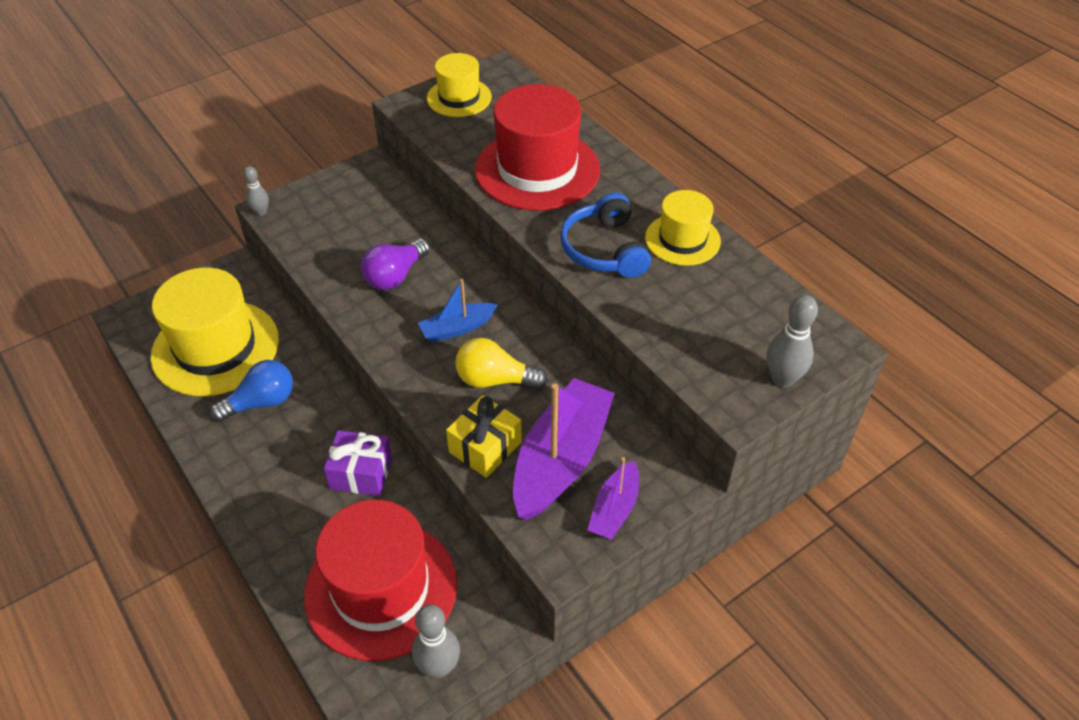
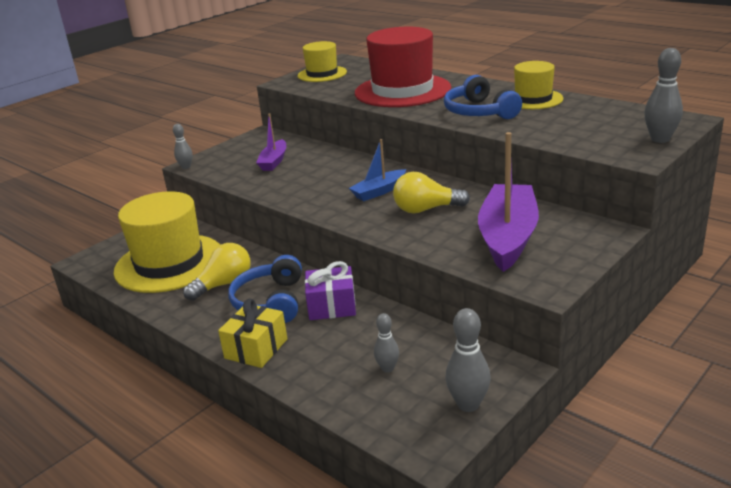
camera: 10 degrees left, 20 degrees down
blue light bulb [210,360,293,422] -> yellow light bulb [183,243,251,301]
red hat [304,500,457,661] -> grey bowling pin [374,313,399,373]
purple light bulb [361,239,430,290] -> none
yellow gift [446,395,522,478] -> yellow gift moved to [218,299,287,368]
purple boat [588,457,639,540] -> purple boat moved to [256,114,286,171]
none -> blue headphones [228,255,302,323]

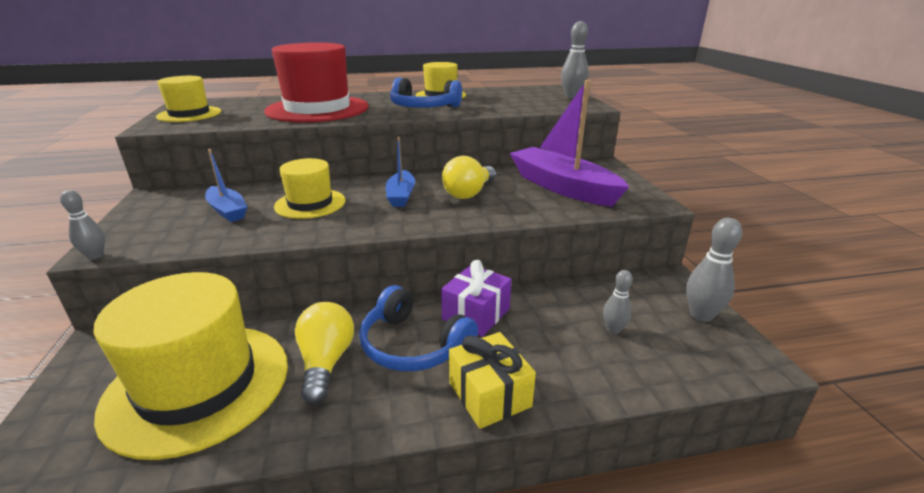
camera: 55 degrees left, 0 degrees up
purple boat [256,114,286,171] -> blue boat [205,149,247,222]
none -> yellow hat [274,158,345,219]

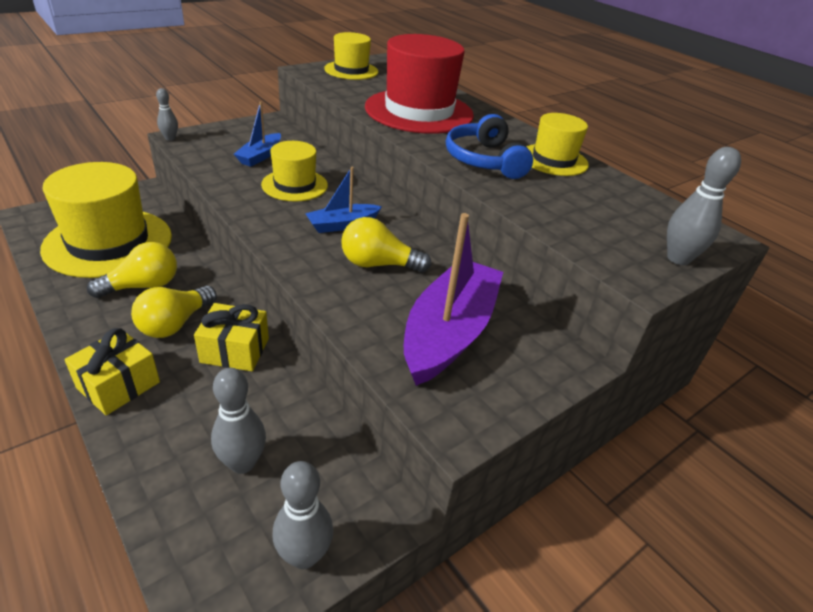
camera: 60 degrees right, 10 degrees up
blue headphones [359,285,478,371] -> yellow light bulb [131,285,217,338]
purple gift [441,260,511,337] -> yellow gift [194,303,269,371]
grey bowling pin [603,270,633,334] -> grey bowling pin [211,368,266,474], size x1.61

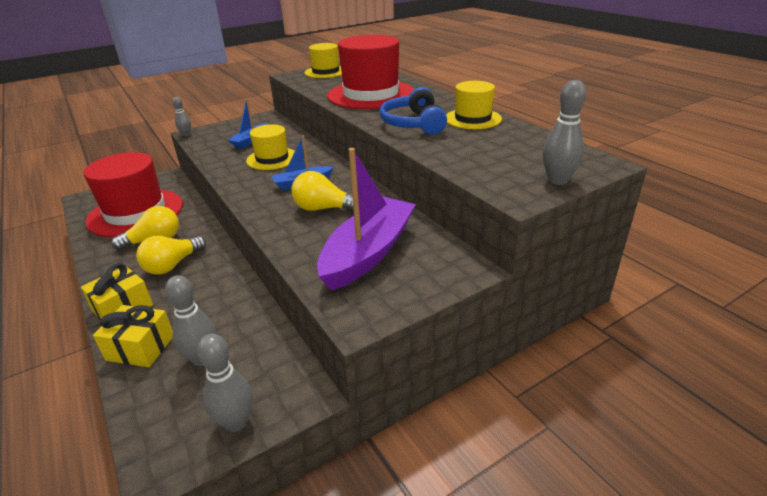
camera: 10 degrees right, 5 degrees down
yellow hat [40,162,172,278] -> red hat [84,152,183,237]
yellow gift [194,303,269,371] -> yellow gift moved to [93,305,173,367]

